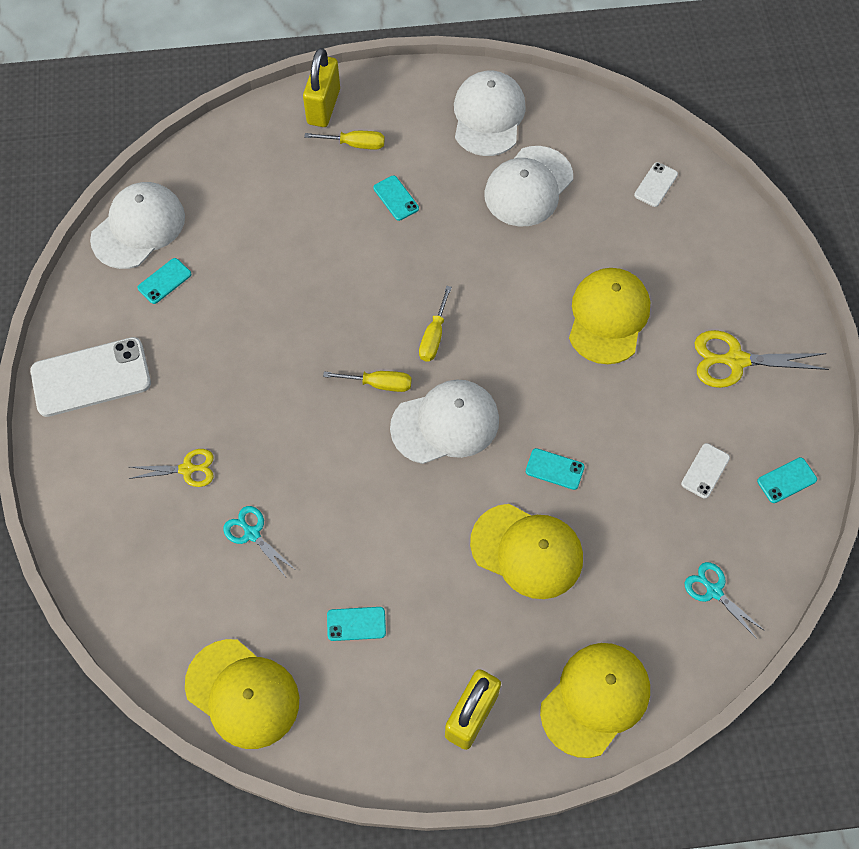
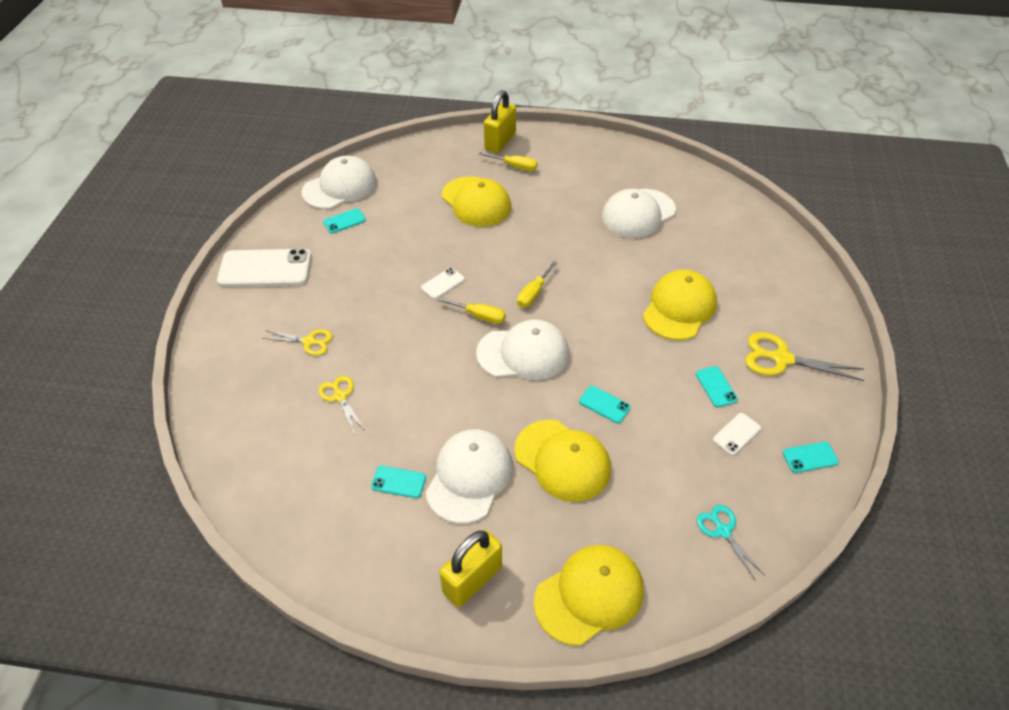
camera: 15 degrees right, 15 degrees down
yellow cap [185,639,299,749] -> yellow cap moved to [442,176,511,227]
turquoise scissors [223,506,297,577] -> yellow scissors [318,376,364,432]
turquoise phone [373,176,419,221] -> turquoise phone moved to [696,366,738,407]
white cap [454,71,526,156] -> white cap moved to [425,429,513,524]
white phone [634,162,678,207] -> white phone moved to [421,268,465,299]

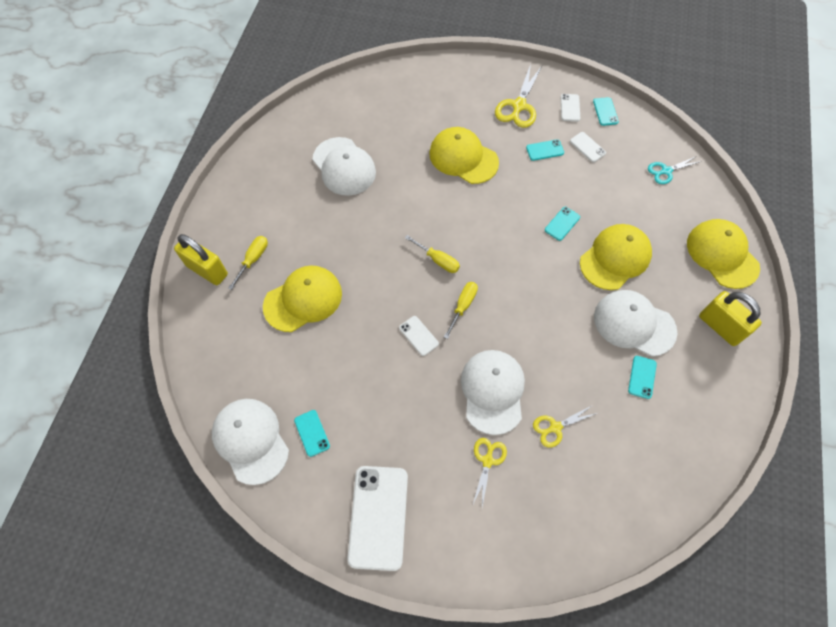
camera: 85 degrees left, 15 degrees up
white cap [476,319,569,380] -> white cap moved to [461,350,525,435]
none -> white phone [561,94,580,122]

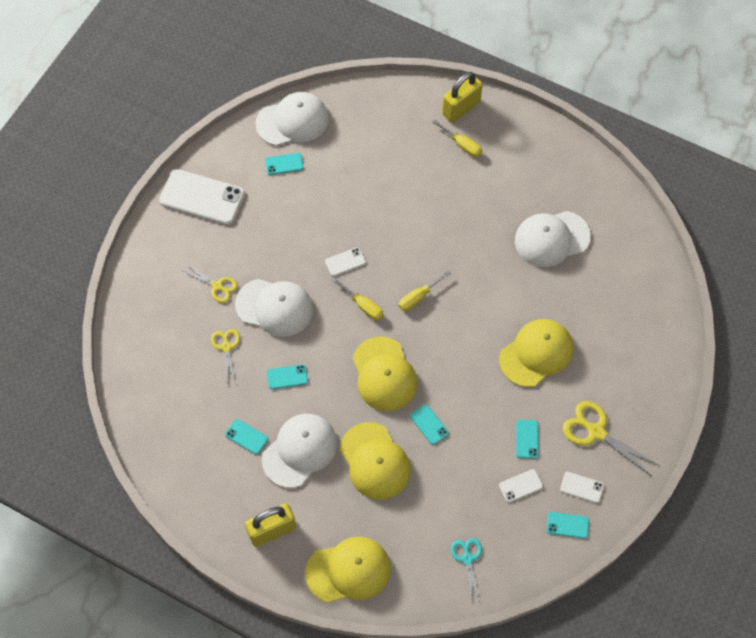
camera: 105 degrees right, 0 degrees up
yellow cap [263,265,342,332] -> yellow cap moved to [353,336,417,411]
none -> turquoise phone [267,364,308,389]

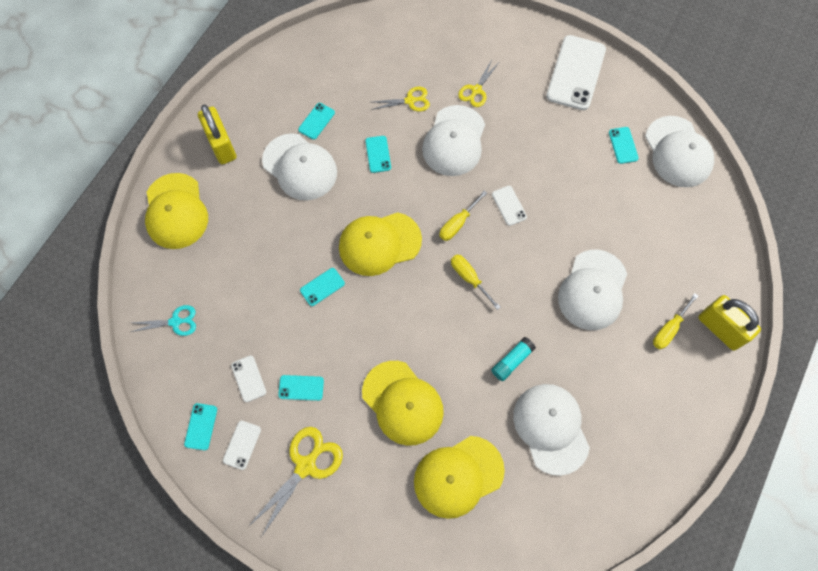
camera: 90 degrees right, 5 degrees up
yellow cap [340,422,411,500] -> yellow cap moved to [414,436,505,519]
none -> turquoise glue stick [491,337,536,381]
none -> white cap [558,250,627,330]

